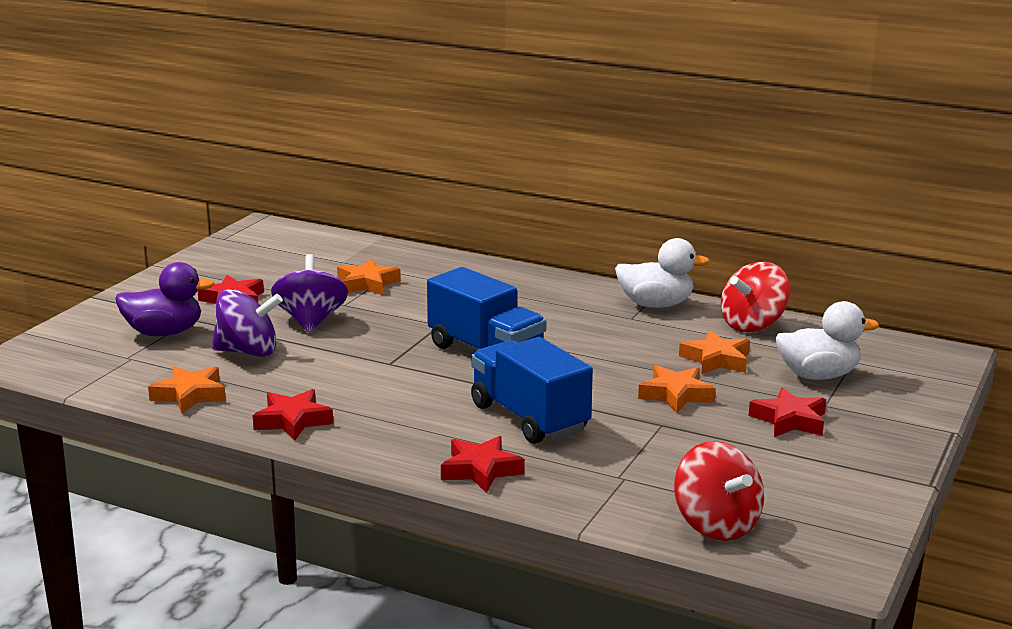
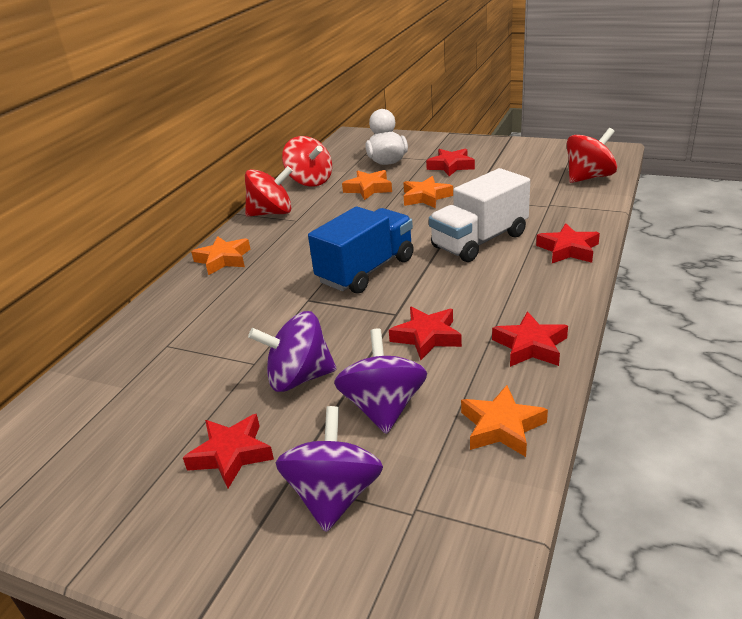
camera: 90 degrees left, 10 degrees up
purple duck [115,262,214,336] -> purple spinning top [276,406,383,532]
orange star [337,258,401,295] -> orange star moved to [191,236,251,275]
blue truck [471,337,593,444] -> white truck [429,168,530,262]
white duck [615,238,710,308] -> red spinning top [245,166,293,217]
none -> red star [389,306,462,360]

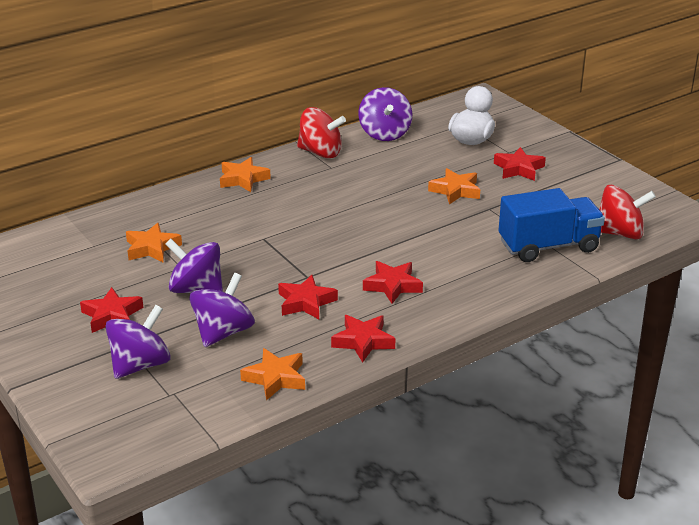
camera: 30 degrees right, 0 degrees up
red spinning top [282,136,332,187] -> purple spinning top [359,87,412,141]
blue truck [308,206,414,294] -> blue truck moved to [498,188,605,262]
orange star [342,170,392,200] -> orange star moved to [126,223,182,263]
white truck [429,168,530,262] -> none
red star [536,223,600,263] -> red star moved to [363,261,423,304]

